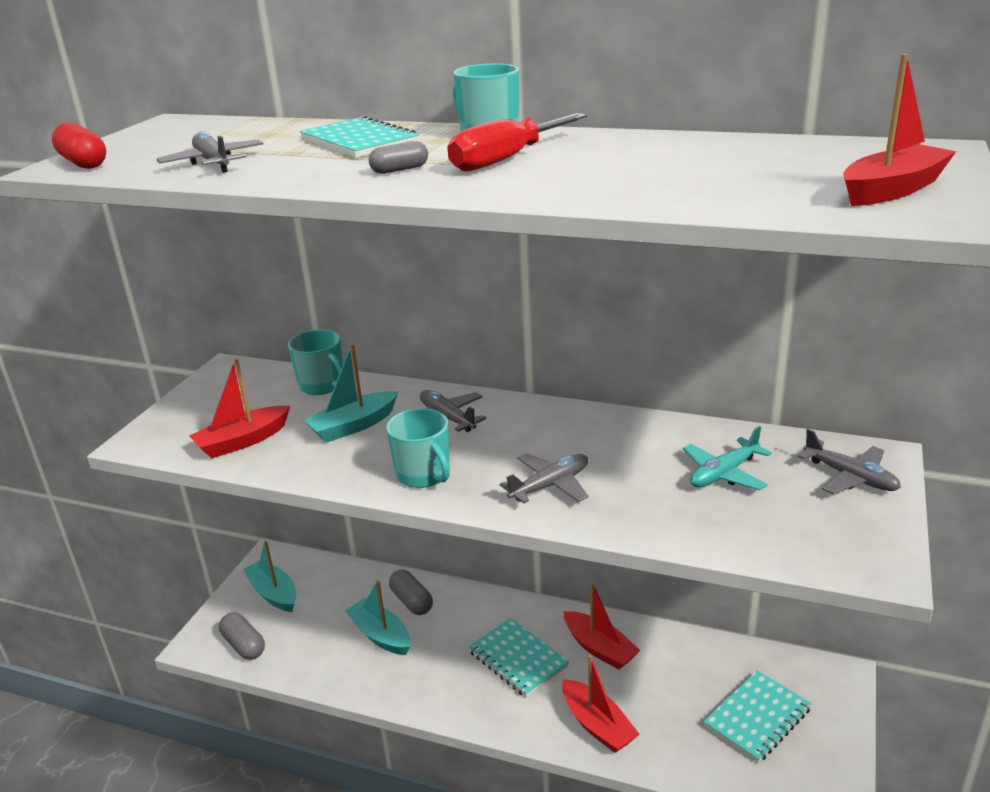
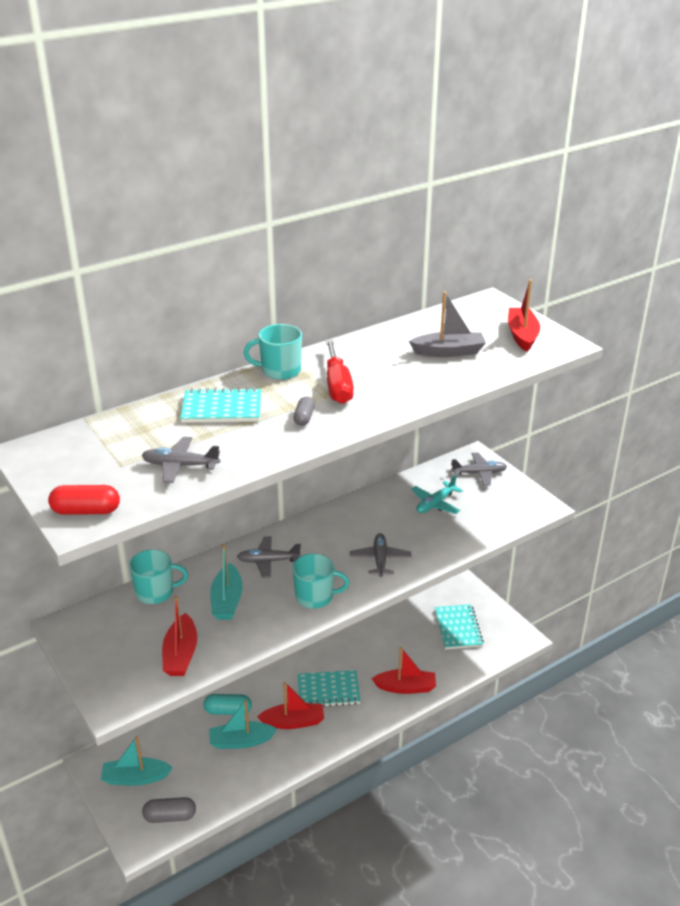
camera: 55 degrees left, 5 degrees up
grey capsule [389,569,433,615] -> turquoise capsule [204,694,252,715]
red boat [563,582,640,670] -> red boat moved to [257,682,324,729]
turquoise plane [682,426,772,491] -> turquoise plane turned 45 degrees clockwise [411,475,463,514]
none -> grey boat [409,292,486,357]

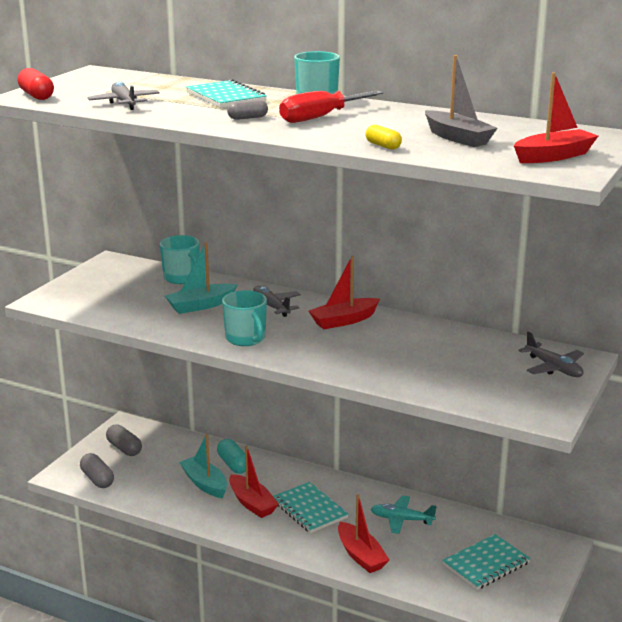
camera: 60 degrees right, 10 degrees down
turquoise boat [101,736,173,786] -> grey capsule [106,424,142,456]
red boat [162,596,197,676] -> red boat moved to [308,256,380,329]
grey plane [350,533,412,577] -> none
turquoise plane [411,475,463,514] -> turquoise plane moved to [371,496,437,534]
none -> yellow capsule [365,125,402,150]

